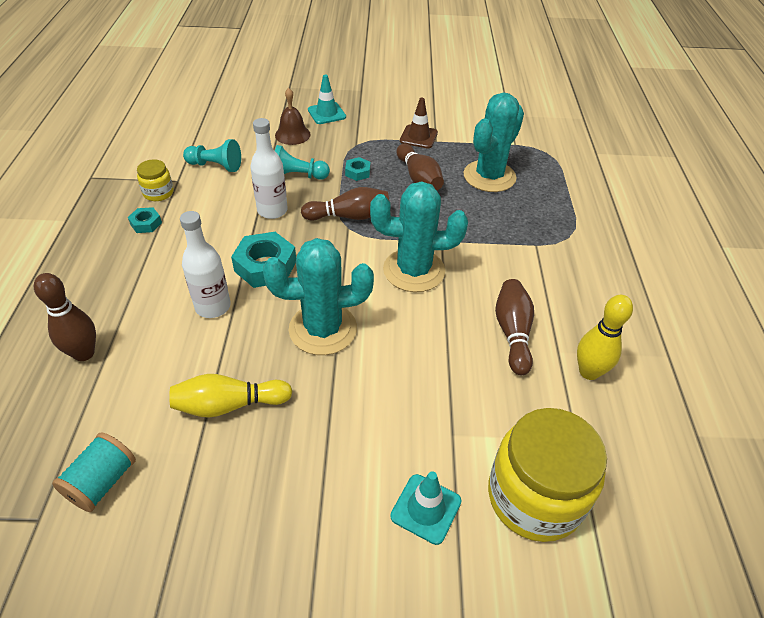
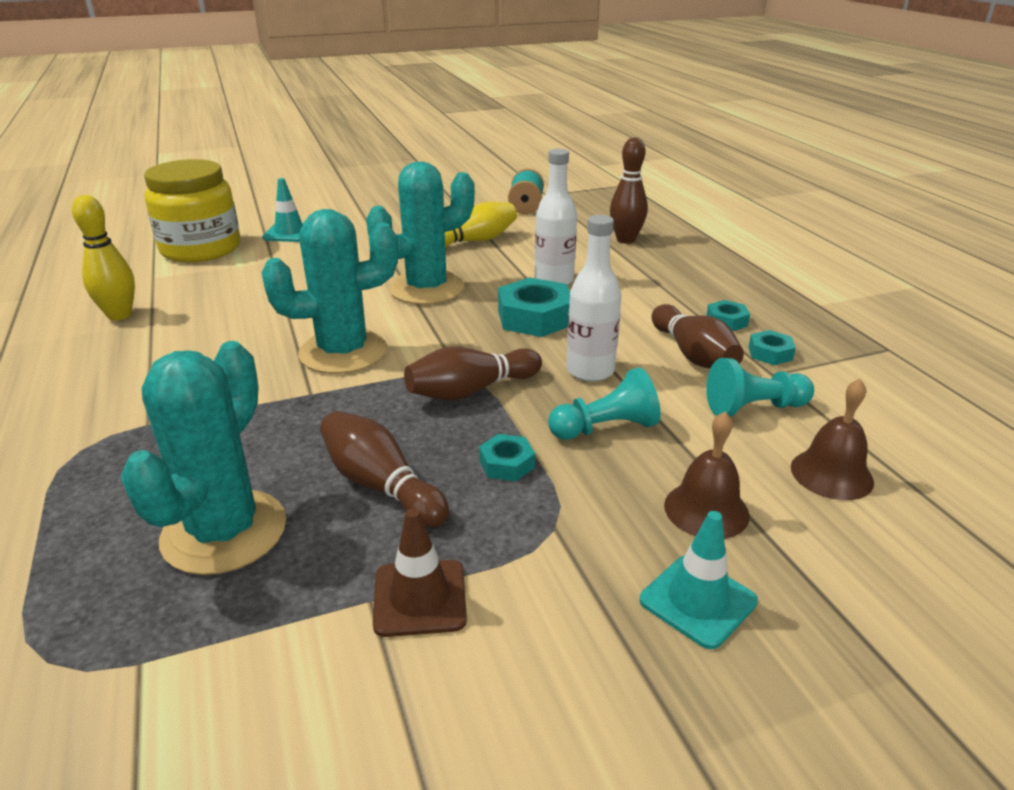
camera: 160 degrees right, 15 degrees down
yellow jar [137,159,174,201] -> turquoise nut [748,330,796,365]
brown bowling pin [495,279,534,376] -> brown bowling pin moved to [652,304,744,368]
none -> brown bell [791,379,874,500]

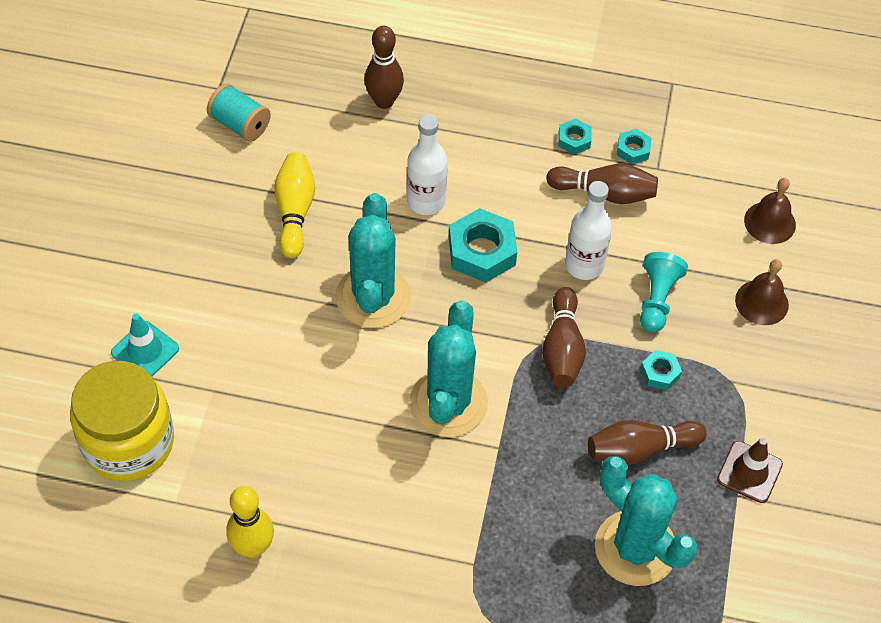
camera: 60 degrees left, 25 degrees up
turquoise traffic cone [640,511,758,649] -> none
turquoise pawn [706,358,814,417] -> none

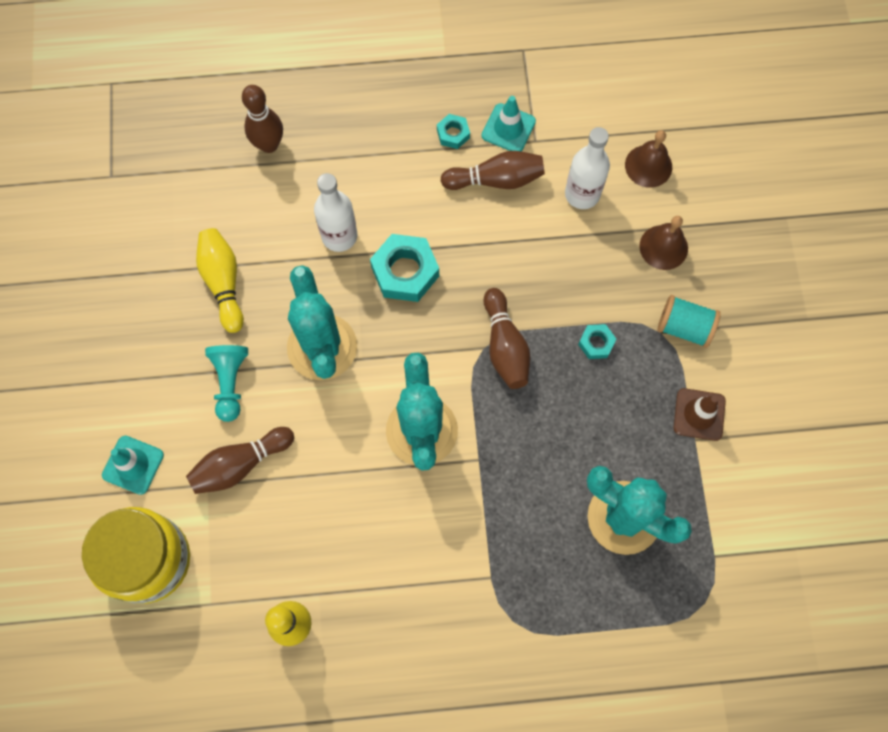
camera: 15 degrees left, 15 degrees up
turquoise spool [207,83,271,142] -> turquoise spool moved to [657,295,721,348]
white bottle [565,181,612,280] -> white bottle moved to [565,127,610,209]
brown bowling pin [588,420,707,465] -> brown bowling pin moved to [186,427,294,494]
turquoise nut [617,128,652,164] -> turquoise traffic cone [481,96,536,151]
turquoise pawn [640,252,688,332] -> turquoise pawn moved to [205,345,248,422]

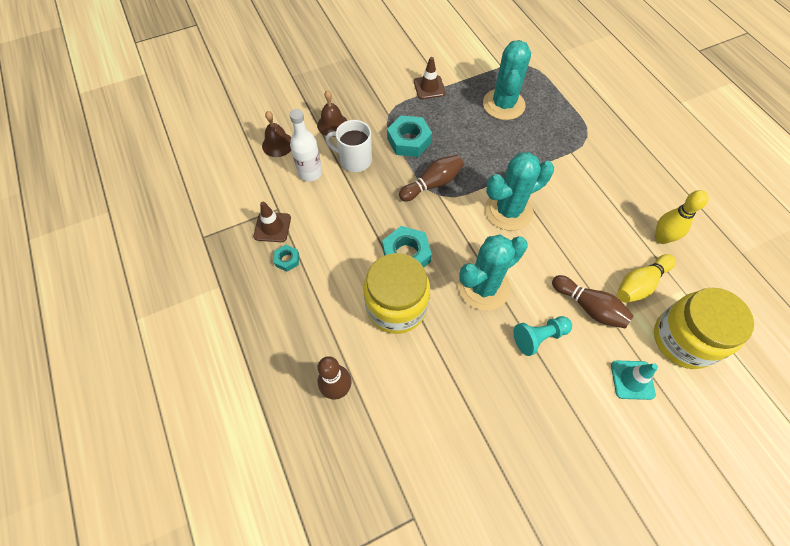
camera: 110 degrees left, 10 degrees down
yellow bowling pin [196,228,244,333] -> yellow bowling pin moved to [617,254,676,303]
white bottle [314,173,357,252] -> yellow jar [363,253,430,334]
brown bowling pin [441,151,545,190] -> none
turquoise traffic cone [481,96,536,151] -> brown traffic cone [254,202,291,242]
turquoise nut [578,324,616,359] -> turquoise nut [387,115,432,157], size x1.91
turquoise spool [657,295,721,348] -> none
none -> white mug [326,120,372,172]

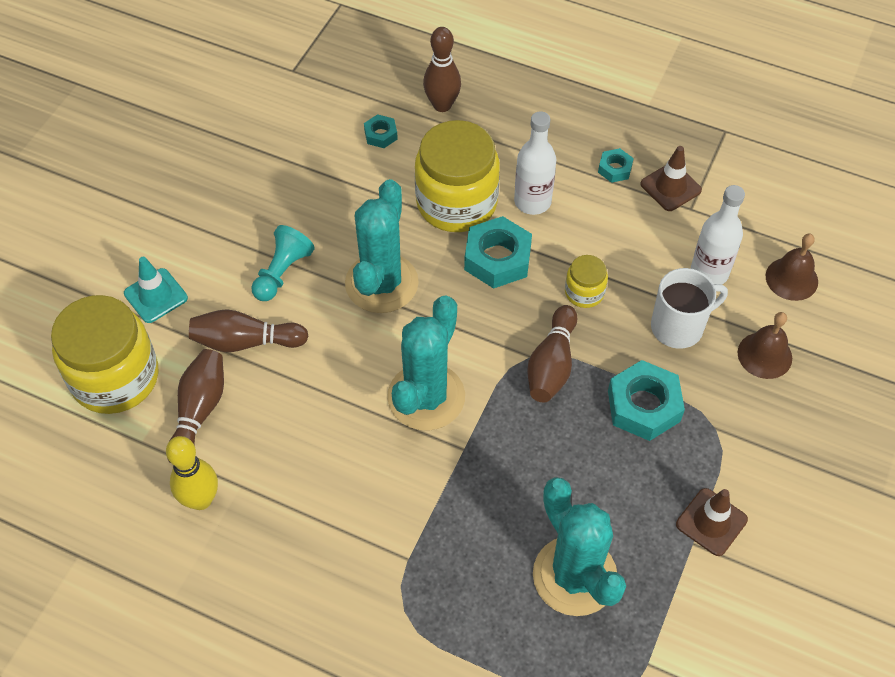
camera: 140 degrees right, 5 degrees down
yellow bowling pin [617,254,676,303] -> brown bowling pin [167,349,224,463]
none -> turquoise nut [364,114,398,148]
none -> white bottle [514,111,556,215]
none -> yellow jar [565,255,608,308]

